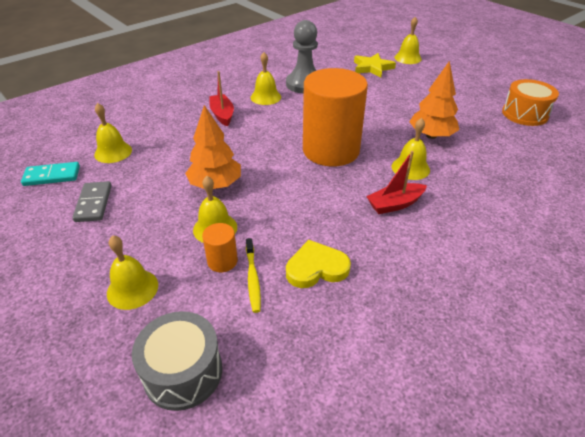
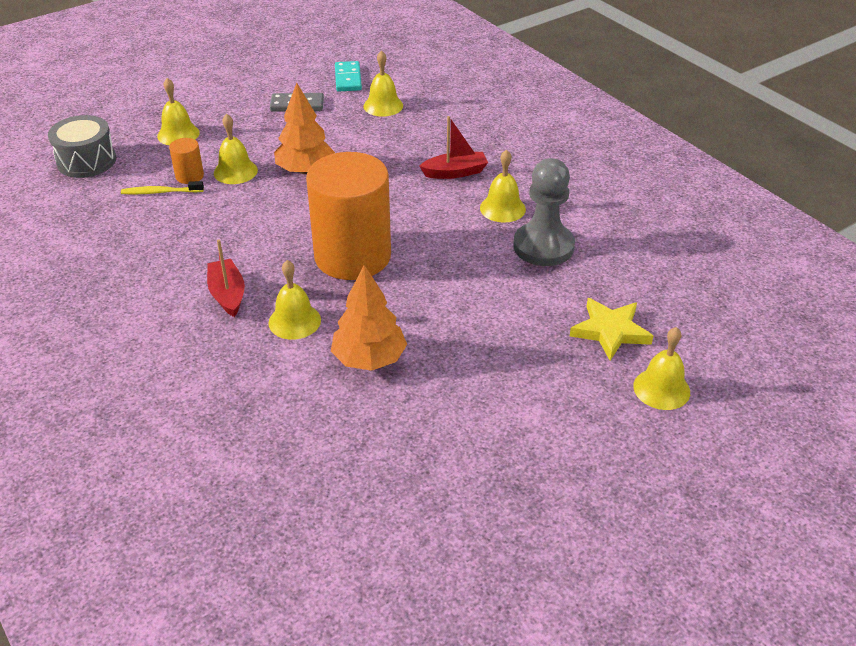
camera: 95 degrees right, 0 degrees up
yellow heart [286,240,351,288] -> none
orange drum [502,79,559,126] -> none

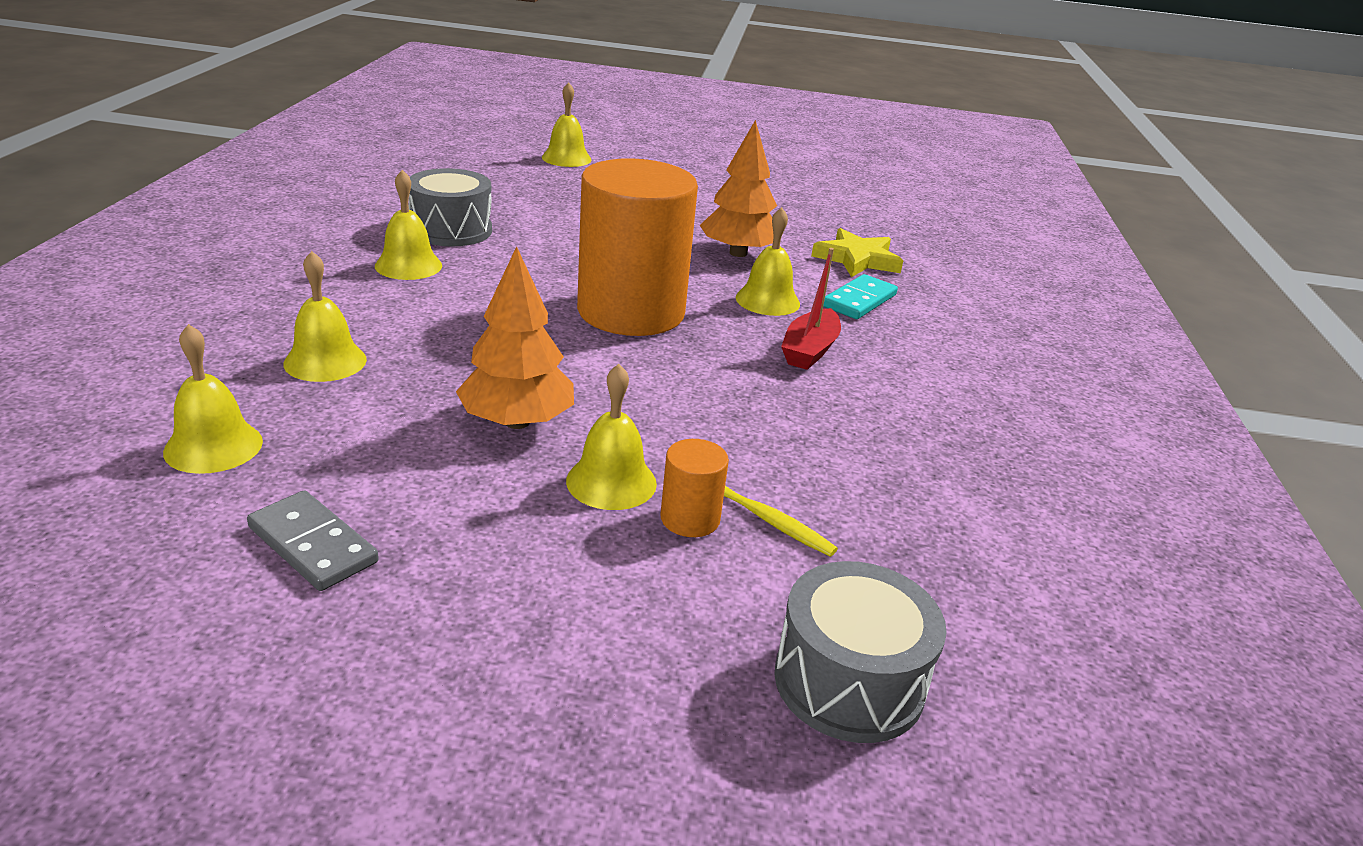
camera: 140 degrees left, 10 degrees down
yellow bell [157,78,200,145] -> yellow bell moved to [283,251,367,382]
turquoise domino [335,61,362,92] -> turquoise domino moved to [823,274,898,319]
red boat [419,116,488,179] -> none
grey pawn [513,158,575,266] -> grey drum [409,168,492,246]
yellow star [570,298,653,361] -> yellow star moved to [811,228,903,277]

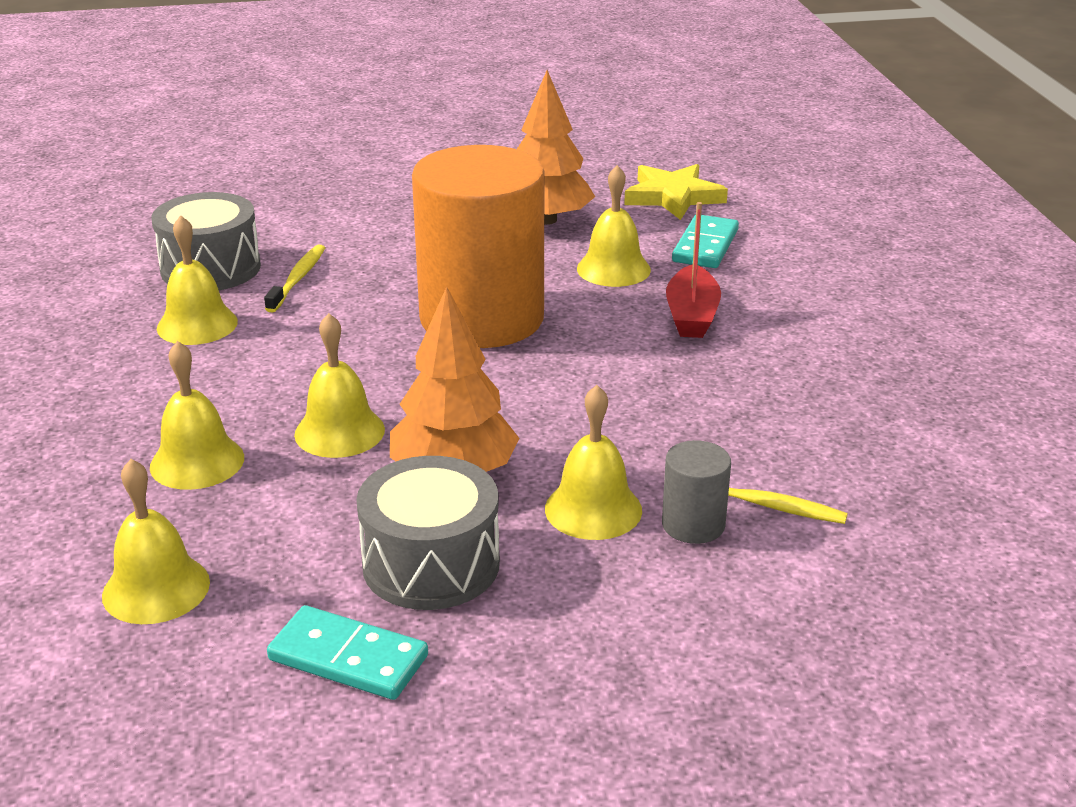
camera: 15 degrees left, 0 degrees up
grey domino [247,491,379,591] -> turquoise domino [267,605,428,700]
yellow bell [542,82,591,167] -> yellow bell moved to [294,313,385,458]
orange cylinder [660,439,729,537] -> grey cylinder [662,440,731,544]
grey drum [774,561,947,743] -> grey drum moved to [356,456,500,610]
none -> yellow toothbrush [264,244,325,313]

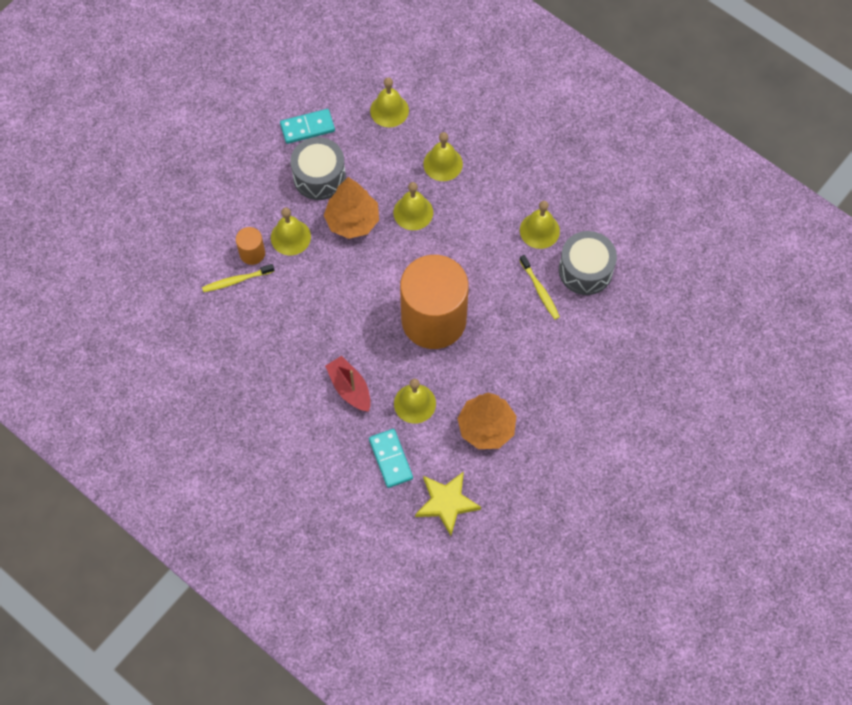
camera: 140 degrees right, 35 degrees up
grey cylinder [662,440,731,544] -> orange cylinder [236,227,265,265]

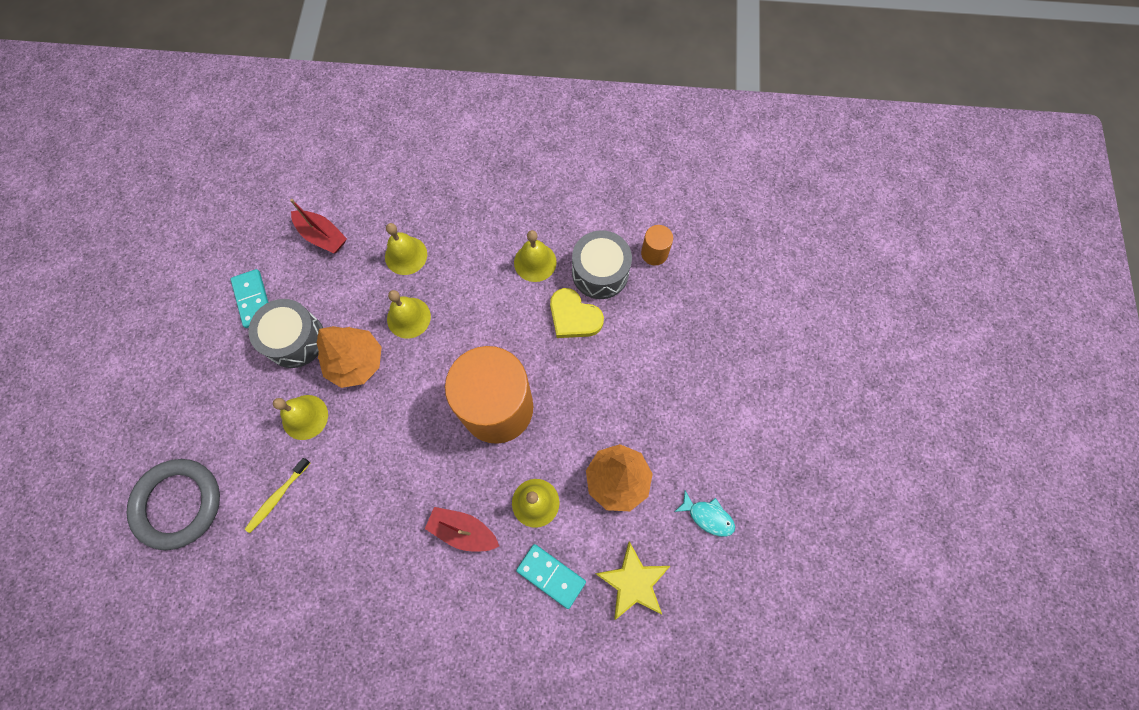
camera: 35 degrees left, 5 degrees up
orange cylinder [236,227,265,265] -> orange cylinder moved to [641,225,673,265]
turquoise domino [280,109,335,144] -> turquoise domino turned 60 degrees counterclockwise [231,269,268,328]
yellow bell [370,78,409,127] -> red boat [290,199,347,253]
yellow toothbrush [519,255,560,320] -> yellow heart [550,288,604,338]
none -> grey ring [126,459,220,550]
none -> turquoise fish [674,491,735,537]

